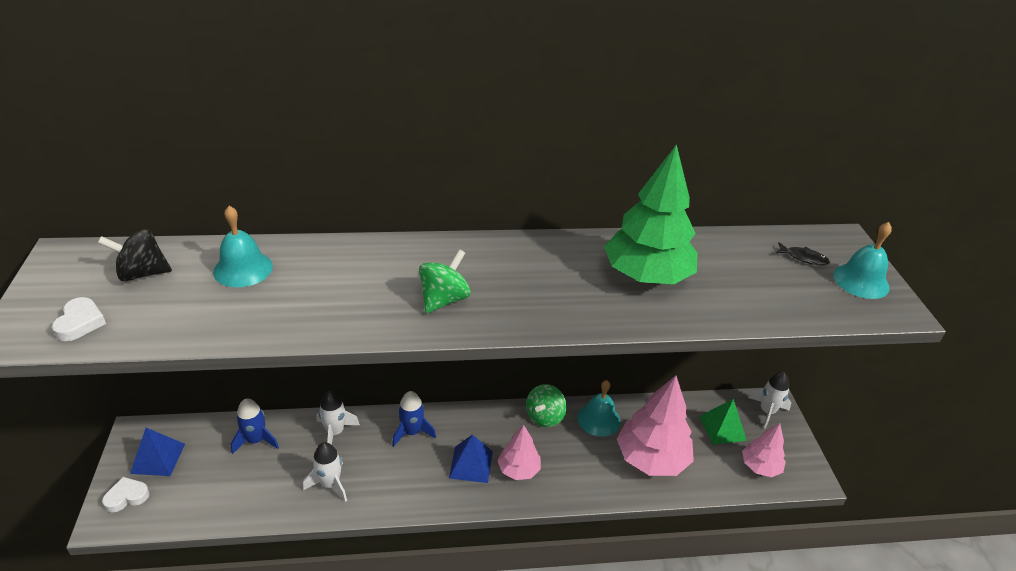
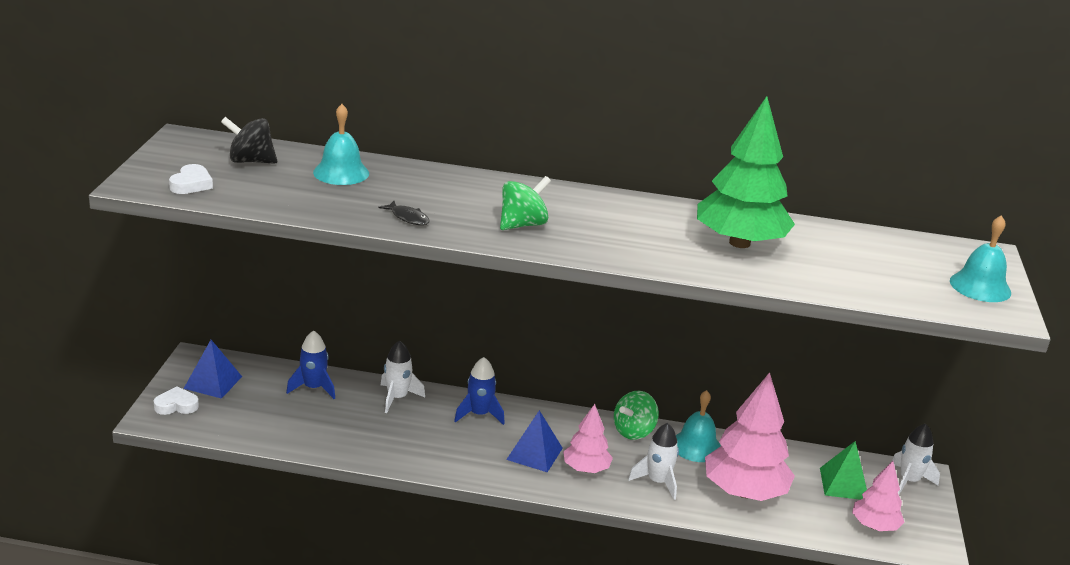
camera: 15 degrees right, 10 degrees down
white rocket [303,442,347,502] -> white rocket moved to [628,423,679,500]
black fish [775,242,830,265] -> black fish moved to [379,201,430,225]

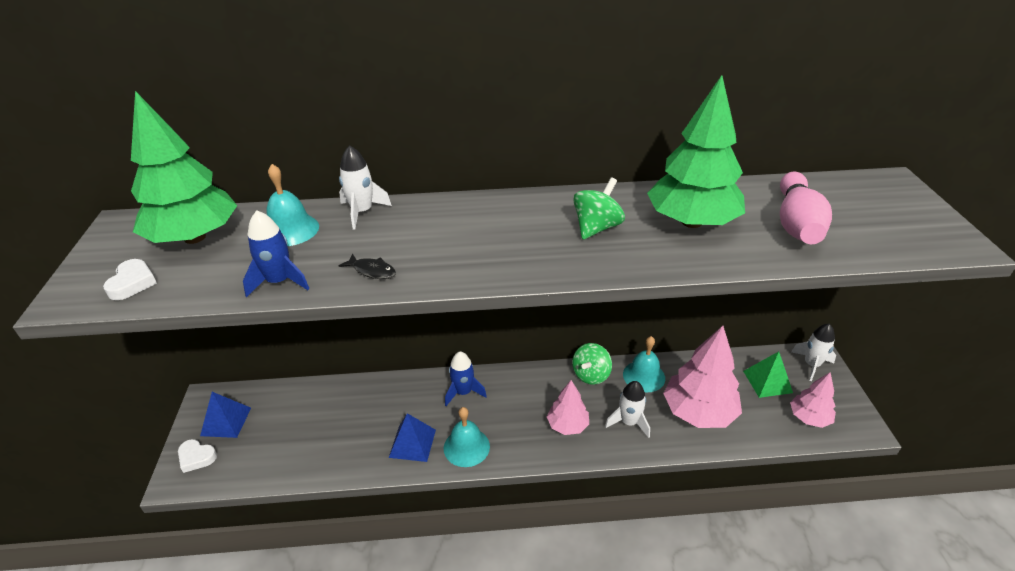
camera: 10 degrees left, 10 degrees up
white heart [154,386,199,415] -> white heart turned 135 degrees counterclockwise [178,439,217,473]
black spinning top [221,117,277,164] -> green tree [131,91,237,244]
blue rocket [286,330,335,399] -> blue rocket moved to [243,210,310,297]
white rocket [381,341,425,413] -> white rocket moved to [339,145,392,230]
green spinning top [500,176,551,230] -> green spinning top moved to [573,178,625,240]
blue pyramid [506,410,563,472] -> blue pyramid moved to [389,413,436,462]
turquoise bell [950,215,1011,302] -> turquoise bell moved to [444,407,490,467]
none -> pink bowling pin [780,171,832,244]

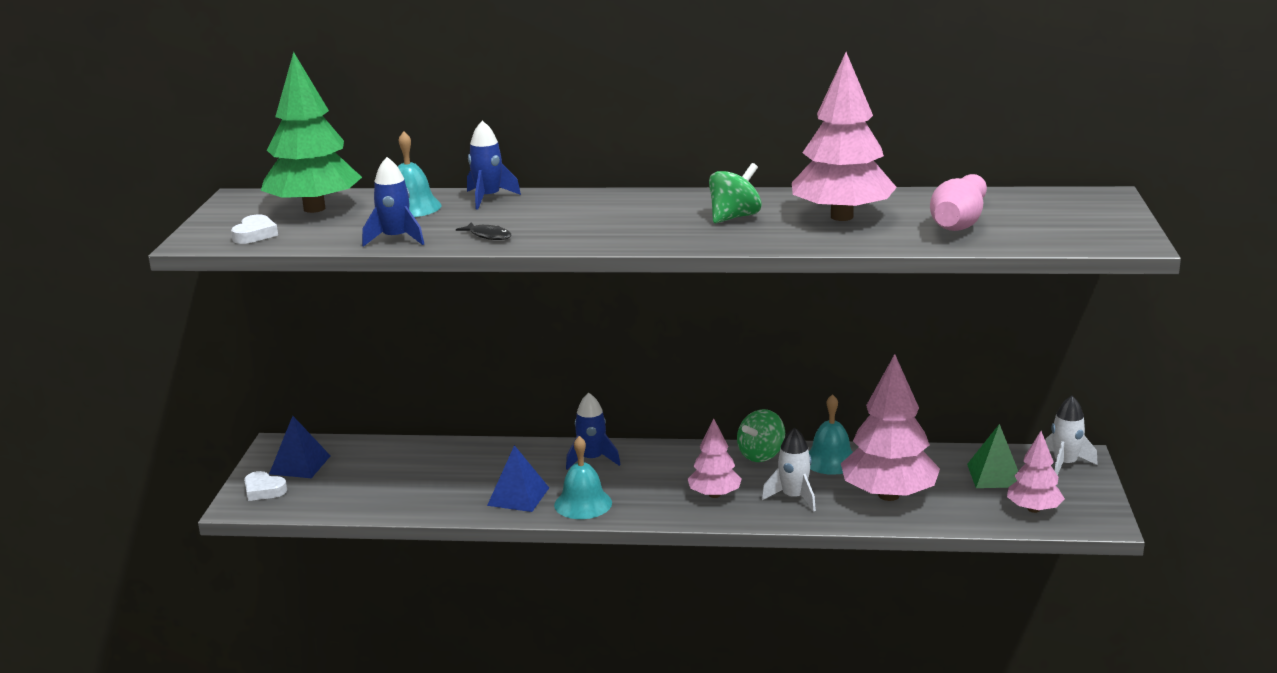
camera: 10 degrees right, 15 degrees down
white rocket [339,145,392,230] -> blue rocket [467,121,521,209]
green tree [647,75,745,228] -> pink tree [792,52,897,221]

